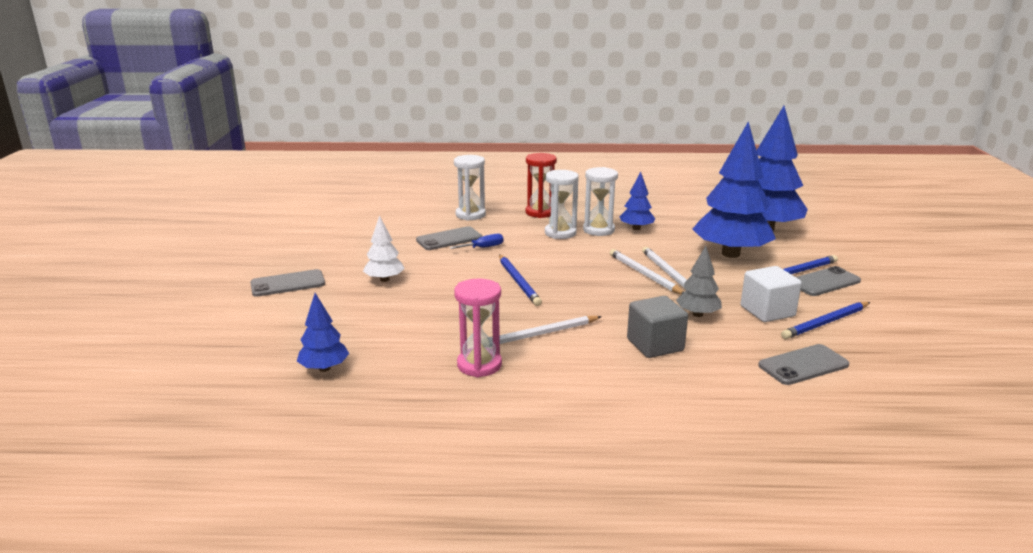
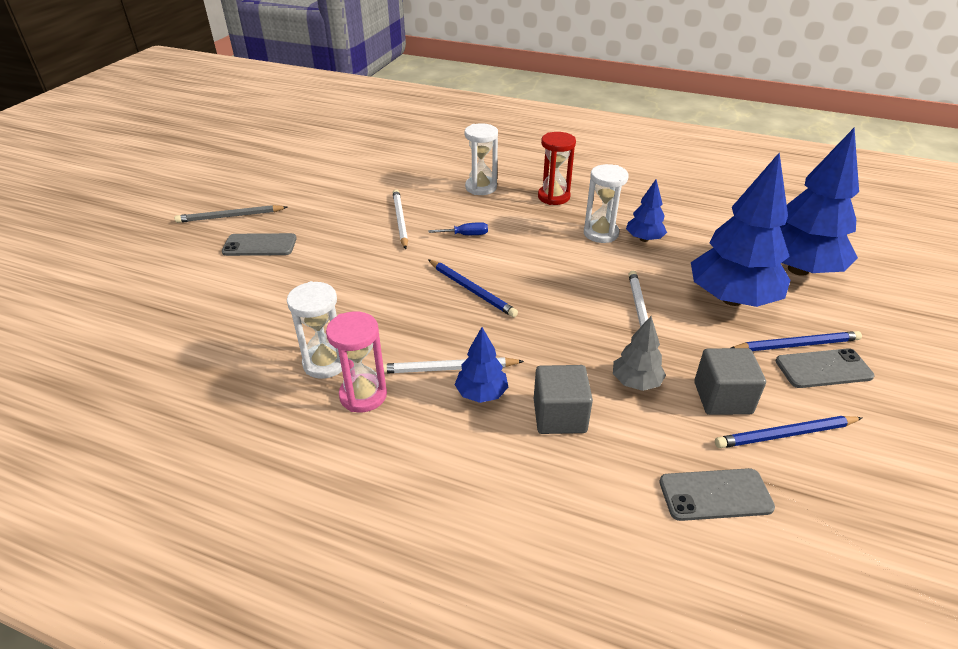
camera: 20 degrees right, 15 degrees up
blue tree [297,293,349,372] -> blue tree moved to [455,327,508,403]
white tree [363,215,405,282] -> none
grey phone [416,226,482,250] -> none
blue pencil [499,255,542,306] -> blue pencil turned 45 degrees counterclockwise [428,259,518,317]
white hourglass [545,170,579,239] -> white hourglass moved to [287,281,342,379]
white pencil [610,249,684,294] -> white pencil moved to [393,189,408,249]
white cube [740,266,802,322] -> grey cube [694,348,766,415]
none -> grey pencil [175,205,287,223]

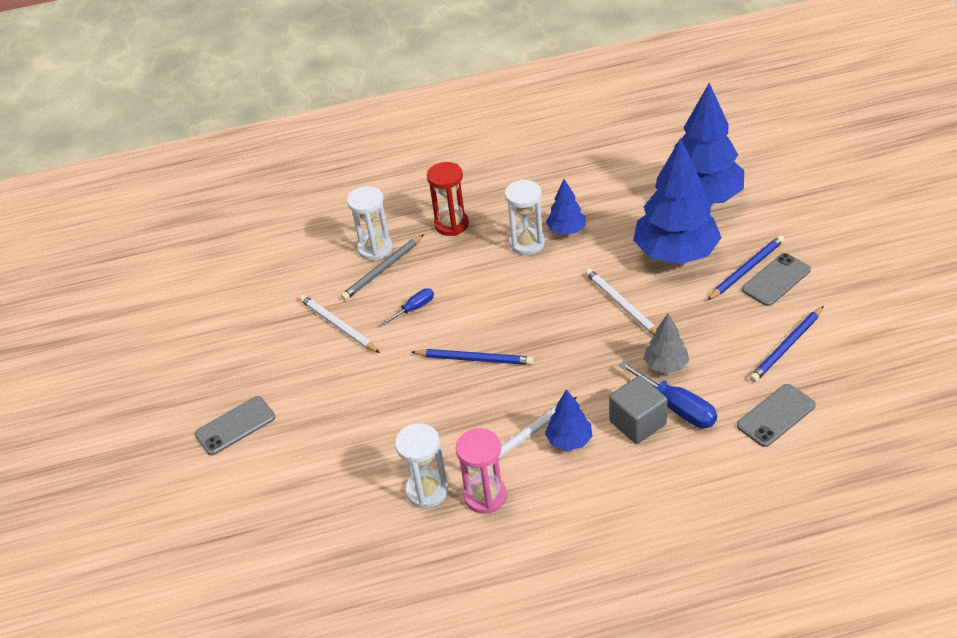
camera: 30 degrees left, 5 degrees up
grey pencil [175,205,287,223] -> grey pencil moved to [341,234,424,300]
grey cube [694,348,766,415] -> none
none -> blue screwdriver [619,361,717,428]

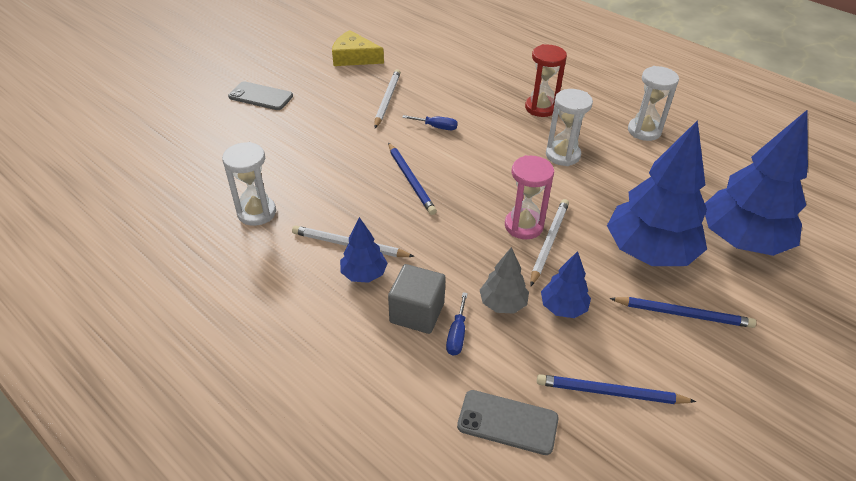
camera: 50 degrees right, 0 degrees up
grey pencil [341,234,424,300] -> none
white hourglass [347,186,393,261] -> white hourglass moved to [628,66,679,141]
pink hourglass [456,428,507,514] -> pink hourglass moved to [505,155,554,239]
blue tree [546,179,585,235] -> blue tree moved to [541,251,591,318]
blue screwdriver [619,361,717,428] -> blue screwdriver [446,292,468,356], size x0.60
grey phone [742,253,811,306] -> none
none -> yellow cheese [332,30,384,66]

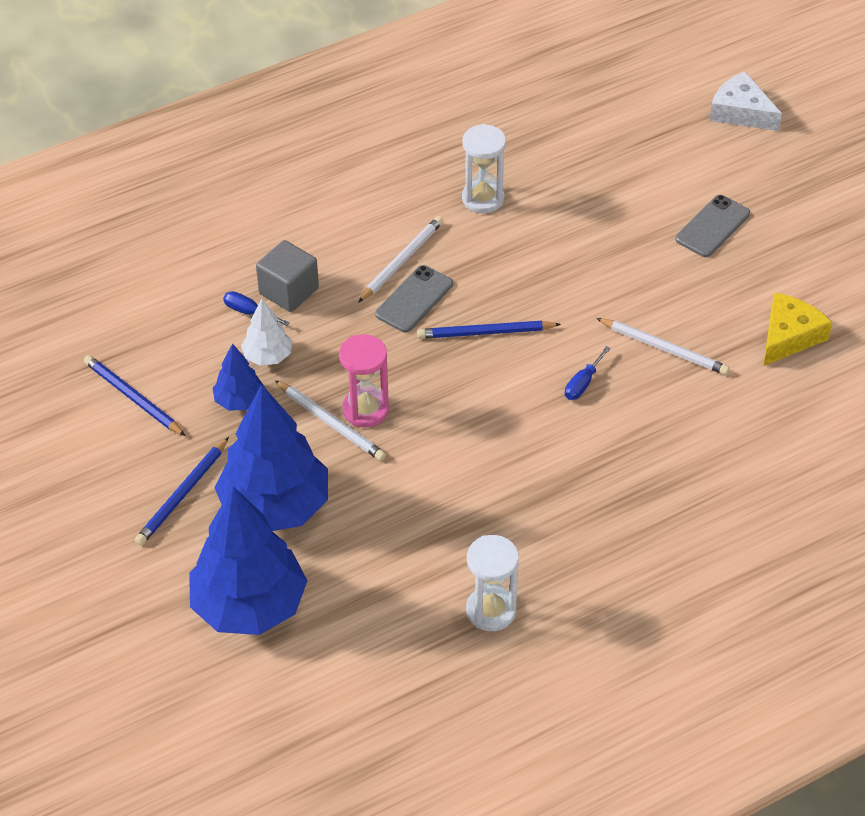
camera: 110 degrees right, 5 degrees up
blue tree [340,217,388,283] -> none
grey phone [457,390,558,455] -> grey phone moved to [375,265,453,332]
grey tree [480,247,529,314] -> white tree [241,299,292,366]
red hourglass [525,44,567,117] -> none
blue pencil [537,374,696,404] -> blue pencil turned 75 degrees counterclockwise [84,355,186,436]
white hourglass [546,89,593,166] -> none
none -> white cheese [709,71,782,131]

